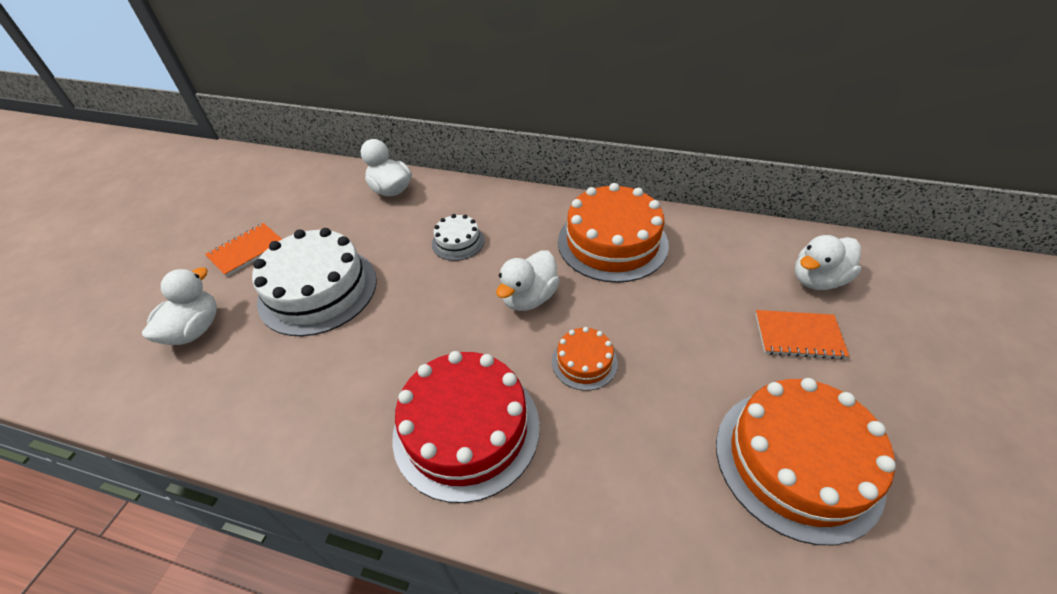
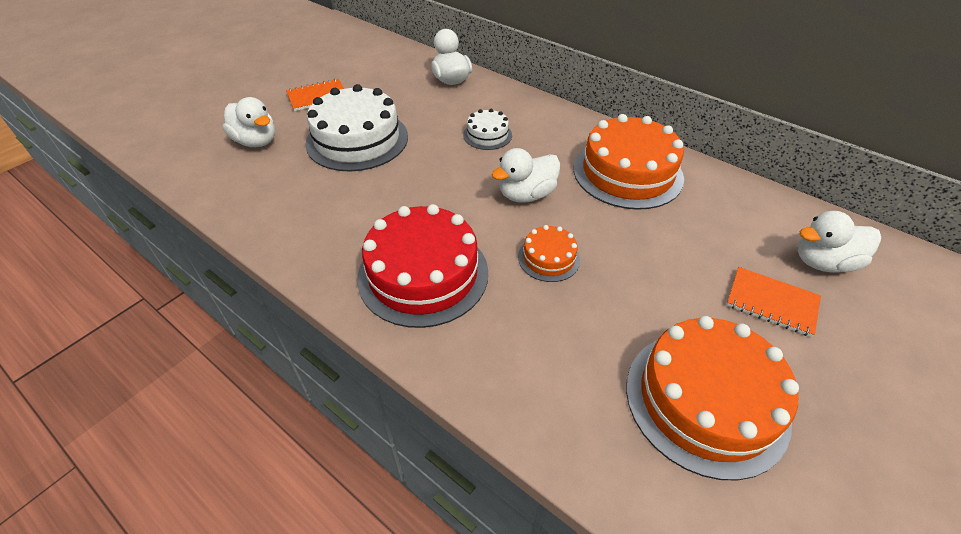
camera: 20 degrees right, 0 degrees up
white duck [142,267,217,345] -> white duck turned 90 degrees clockwise [222,97,275,147]

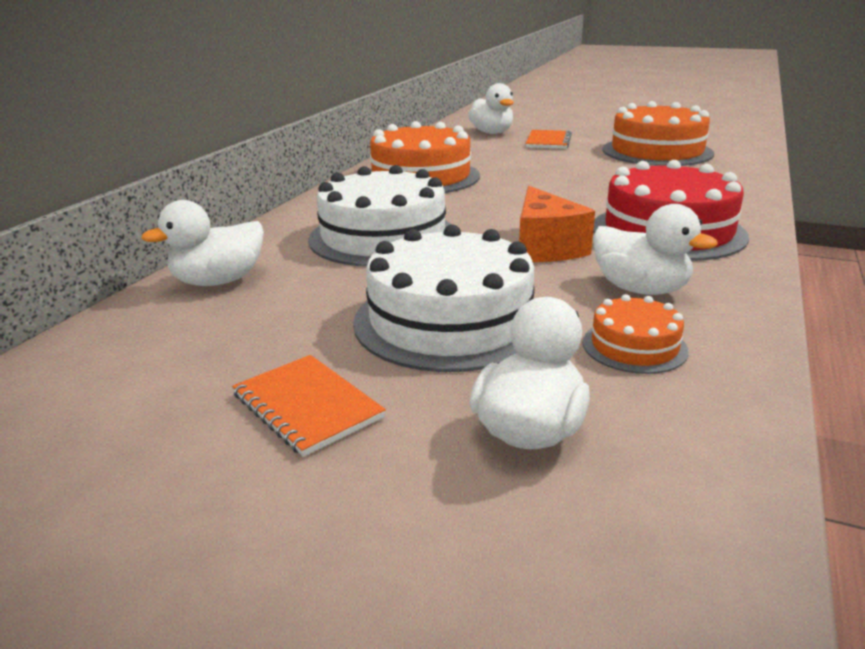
camera: 105 degrees left, 20 degrees down
white cake [463,109,512,150] -> white cake [308,165,452,267], size x2.04
white duck [491,148,560,203] -> white duck moved to [593,204,718,295]
orange cake [518,225,580,282] -> orange cake moved to [583,294,689,374]
none -> orange cheese [519,186,595,262]

